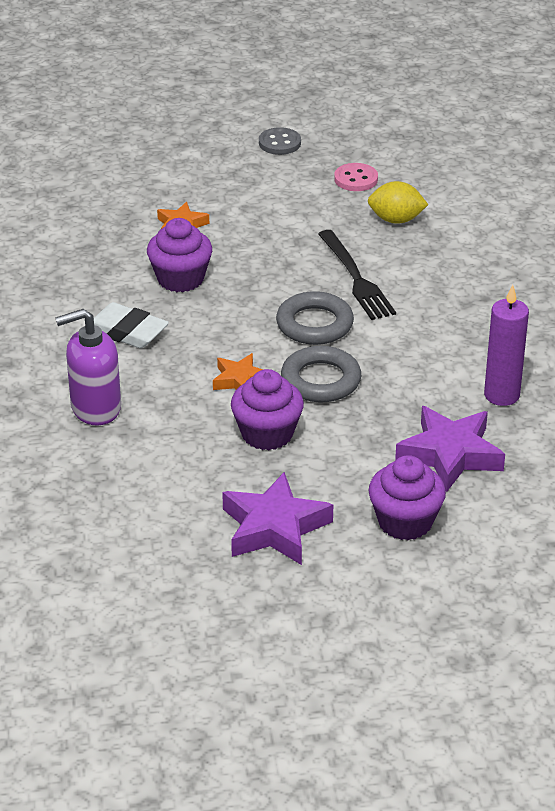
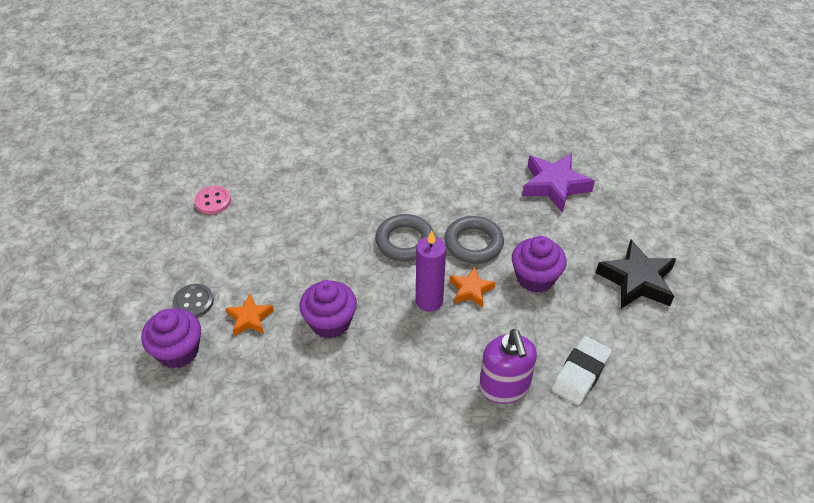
camera: 85 degrees left, 10 degrees up
white eraser [94,302,169,348] -> white eraser moved to [551,336,612,405]
purple star [222,472,333,565] -> black star [596,240,676,309]
grey button [259,127,301,155] -> grey button moved to [173,284,214,318]
black fork [318,230,396,320] -> none
yellow lemon [368,181,428,224] -> none
purple cupcake [368,455,446,540] -> purple cupcake moved to [141,309,201,368]
purple candle [484,285,529,406] -> purple candle moved to [416,231,446,312]

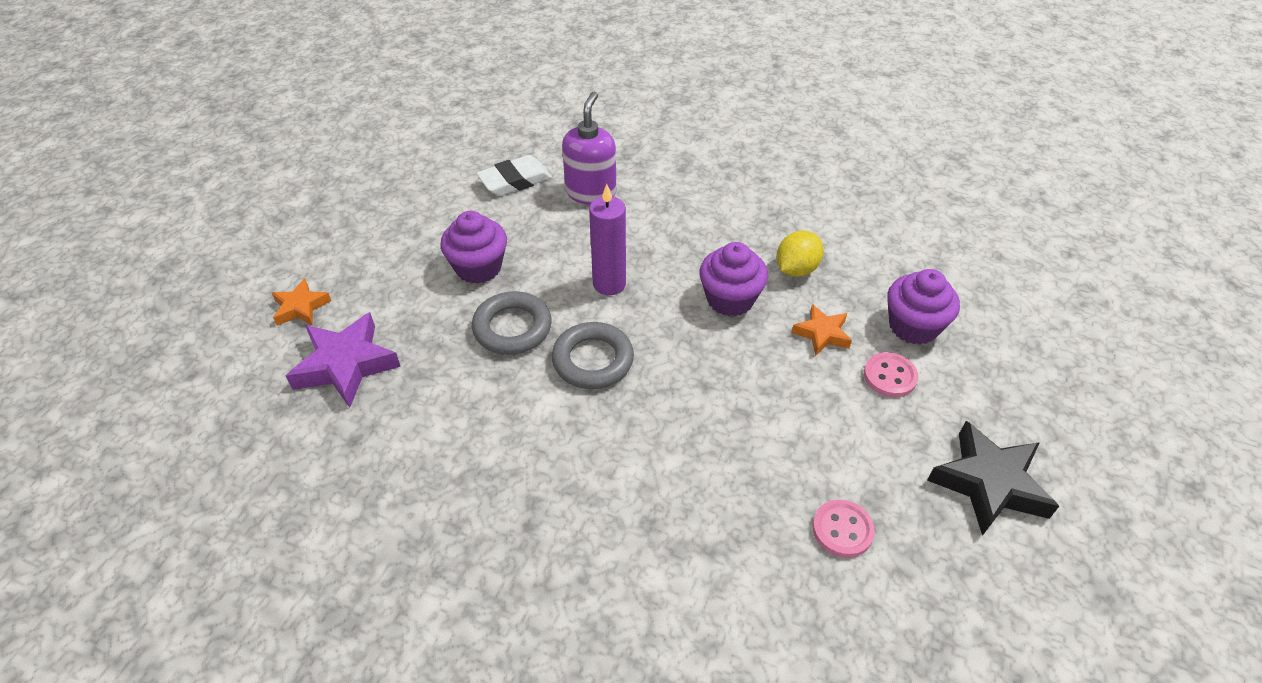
camera: 155 degrees left, 0 degrees up
grey button [173,284,214,318] -> pink button [864,352,918,397]
orange star [450,267,496,308] -> orange star moved to [272,278,331,326]
black star [596,240,676,309] -> black star moved to [927,421,1059,536]
none -> yellow lemon [776,231,824,277]

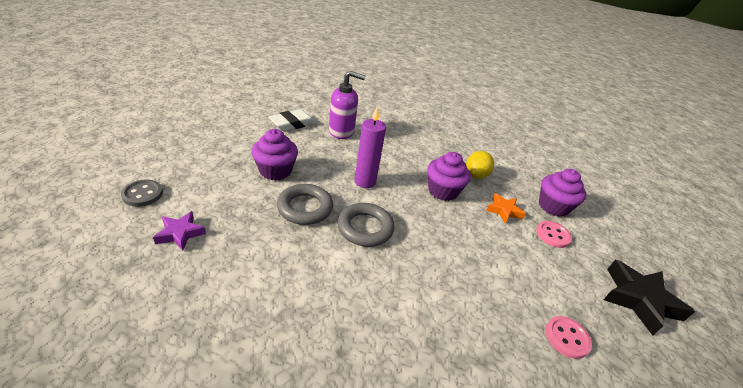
camera: 15 degrees left, 10 degrees down
orange star [272,278,331,326] -> grey button [121,179,163,207]
purple star [286,312,401,408] -> purple star [153,211,206,251], size x0.57
purple soap dispenser [562,91,616,205] -> purple soap dispenser turned 90 degrees clockwise [329,71,365,139]

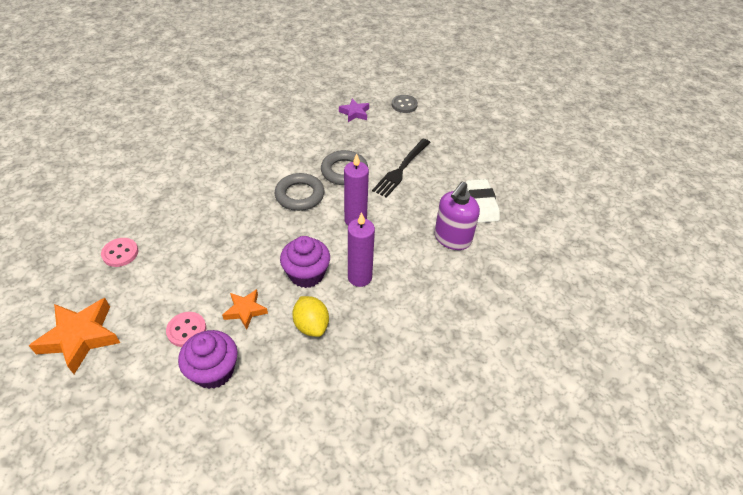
camera: 125 degrees right, 10 degrees up
purple cupcake [252,129,298,180] -> black fork [372,139,430,198]
black star [603,260,695,335] -> orange star [29,298,120,374]
none -> purple candle [348,212,375,287]

